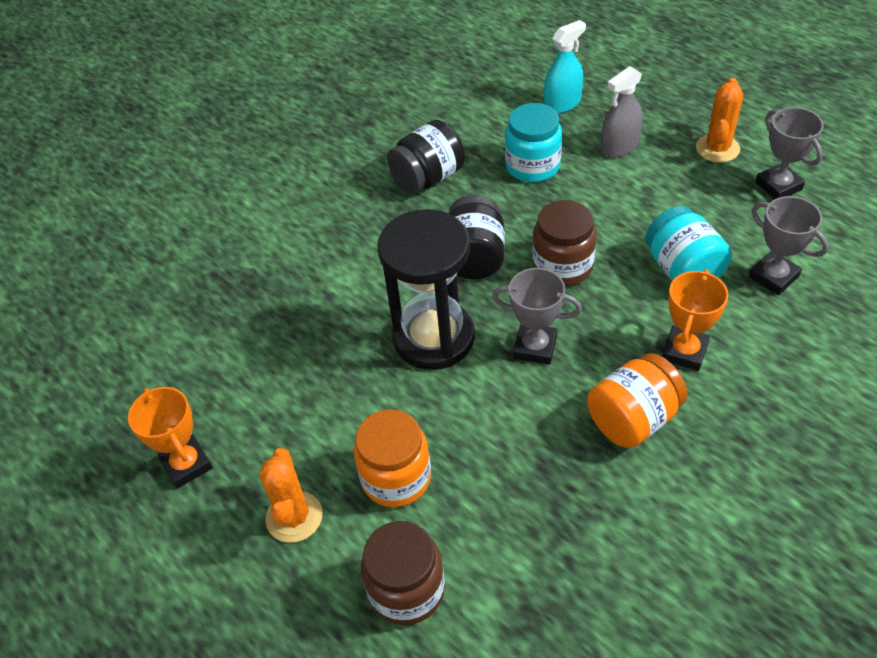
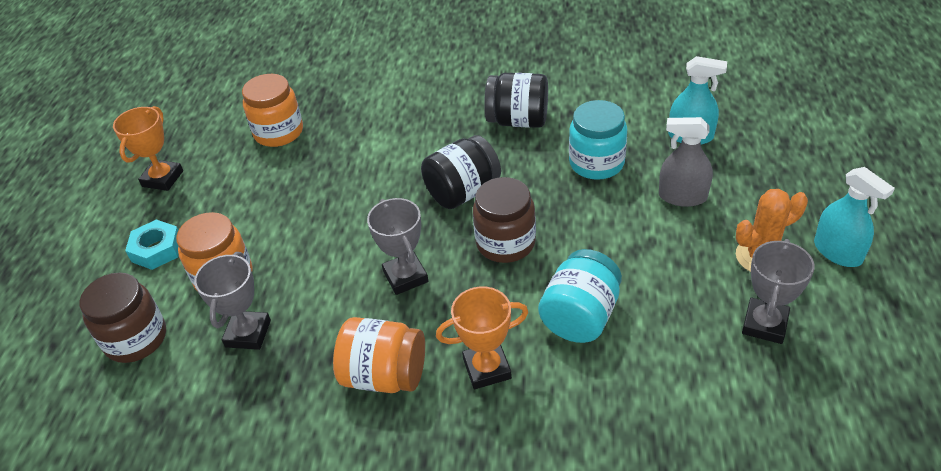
camera: 50 degrees right, 5 degrees down
orange cactus [259,448,323,543] -> turquoise nut [125,219,179,270]
black hourglass [377,209,475,370] -> none
grey trophy [749,196,829,295] -> grey trophy moved to [194,252,271,350]
none -> orange jar [242,74,303,147]
none -> turquoise spray bottle [814,167,895,267]

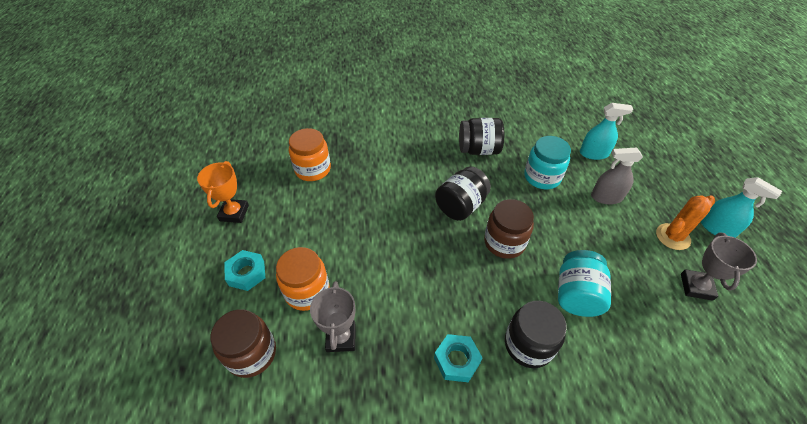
camera: 15 degrees left, 5 degrees up
orange jar [333,317,425,393] -> turquoise nut [434,334,483,382]
grey trophy [367,198,429,295] -> none
orange trophy [436,286,528,389] -> black jar [505,301,567,368]

